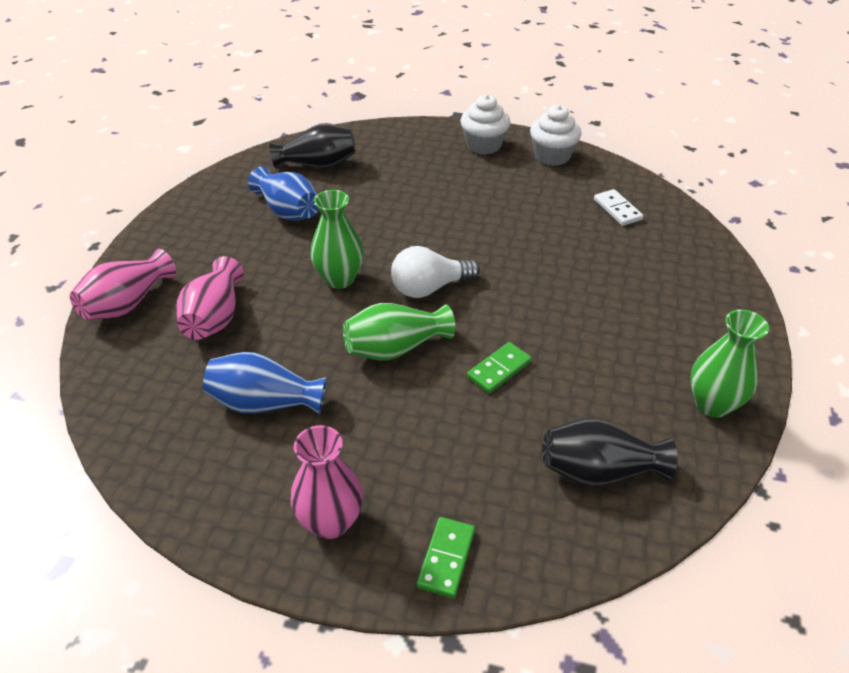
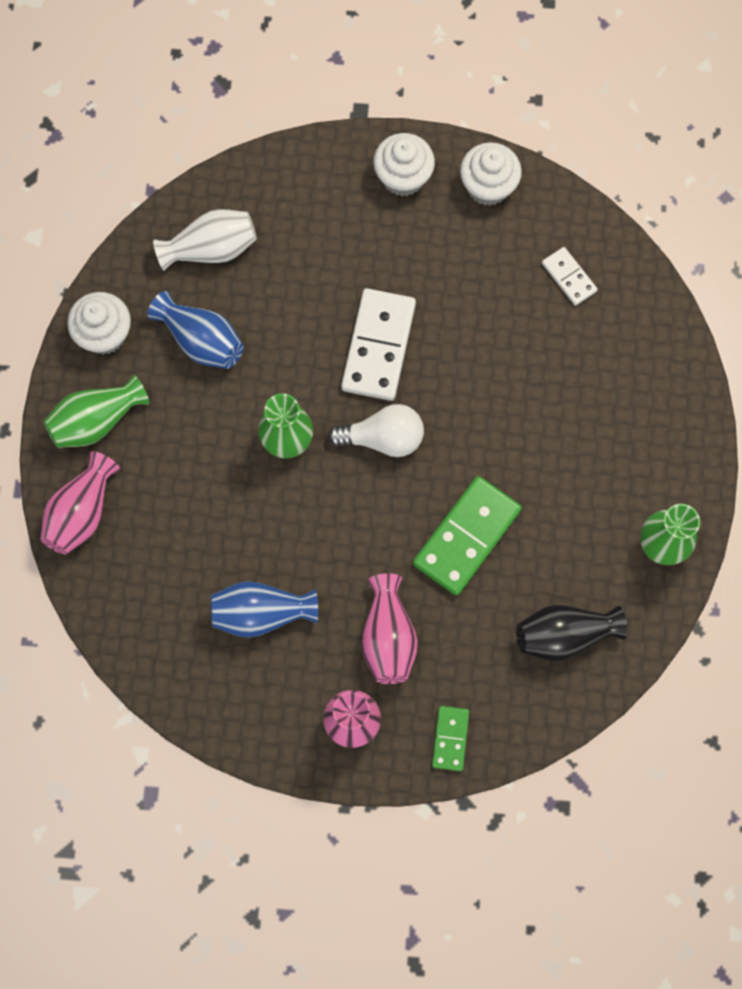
camera: 10 degrees left, 30 degrees up
pink vase [176,256,244,340] -> pink vase moved to [361,573,418,684]
black vase [269,123,356,169] -> white vase [153,209,257,271]
green vase [343,303,455,361] -> green vase moved to [44,375,149,448]
white light bulb [391,246,480,298] -> white light bulb turned 150 degrees counterclockwise [327,404,424,457]
green domino [467,342,532,394] -> green domino [413,476,522,596], size x1.89
none -> white cupcake [67,292,131,355]
none -> white domino [341,288,416,401]

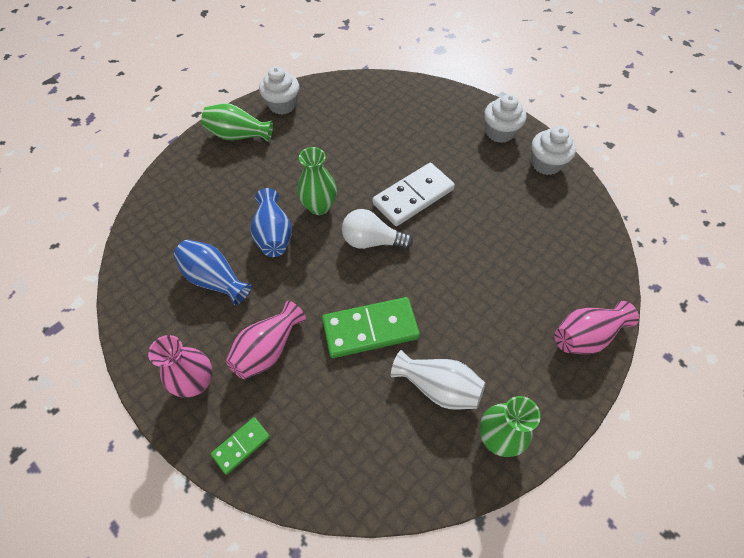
camera: 40 degrees right, 15 degrees down
pink vase [40,451,120,555] -> pink vase moved to [554,301,639,354]
blue vase [148,291,244,369] -> blue vase moved to [251,188,292,257]
white vase [153,209,257,271] -> white vase moved to [391,350,485,409]
white light bulb [327,404,424,457] -> white light bulb turned 150 degrees clockwise [342,209,413,249]
black vase [516,605,627,661] -> none
white domino [542,247,598,306] -> none

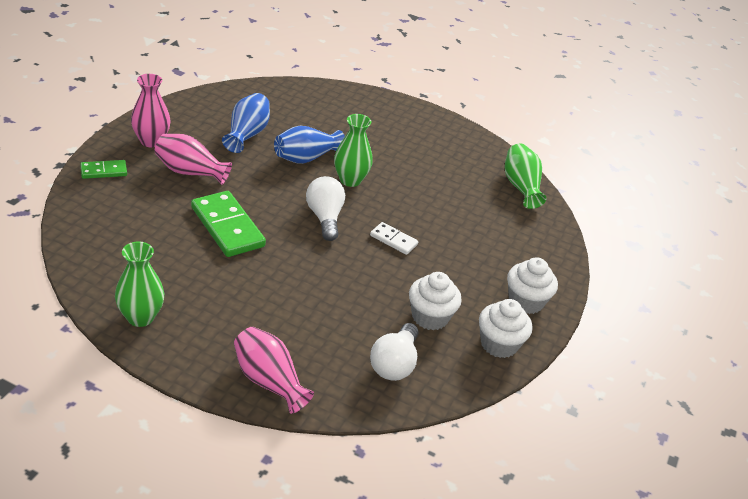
camera: 65 degrees right, 20 degrees down
green vase [201,103,273,143] -> green vase moved to [504,143,546,209]
green domino [211,417,270,475] -> green domino turned 45 degrees counterclockwise [80,160,127,179]
white cupcake [259,66,299,115] -> white cupcake moved to [409,272,462,330]
white domino [373,163,455,226] -> white domino [370,222,418,255], size x0.53
white vase [391,350,485,409] -> none
none -> white light bulb [370,323,419,381]

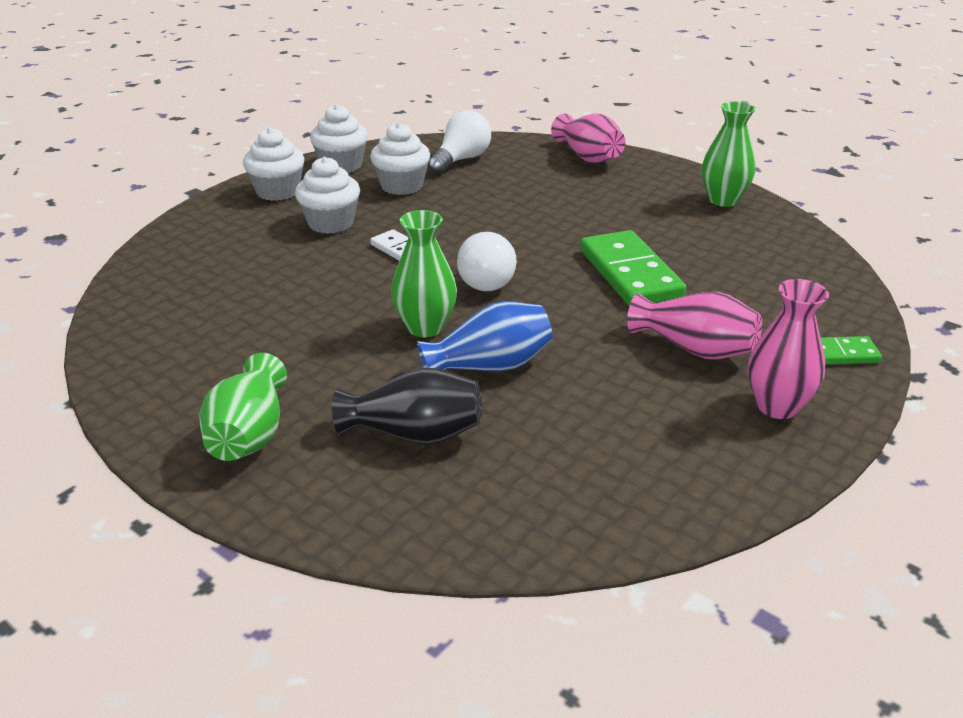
camera: 160 degrees left, 5 degrees down
blue vase [222,93,270,153] -> none
green vase [504,143,546,209] -> green vase moved to [199,353,287,461]
none -> white cupcake [295,157,360,234]
none -> black vase [332,368,482,444]

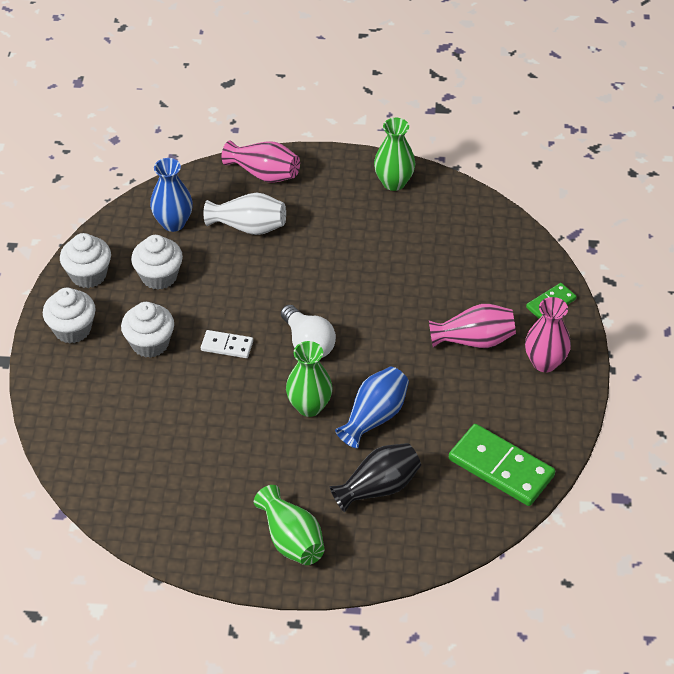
camera: 35 degrees left, 15 degrees up
white light bulb [428,110,491,174] -> blue vase [150,158,193,232]
green domino [580,230,686,306] -> green domino moved to [449,424,555,506]
none -> white vase [204,193,286,235]

